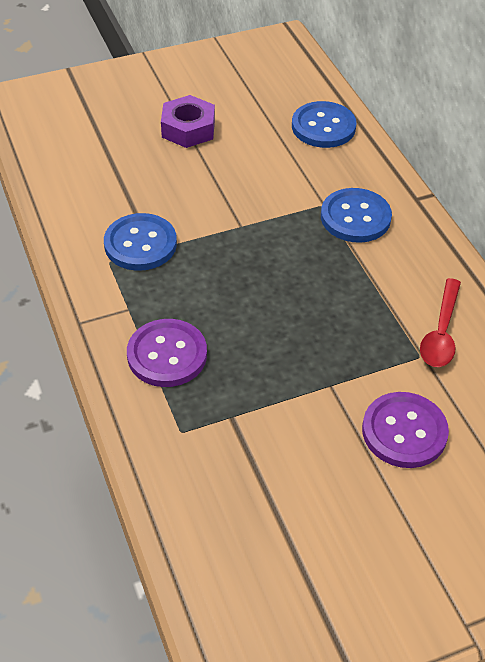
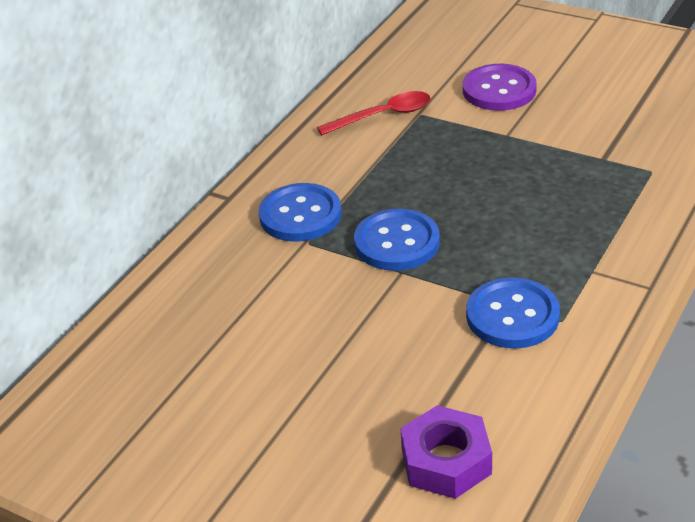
camera: 125 degrees left, 10 degrees down
purple button [127,319,207,387] -> none
purple nut [161,95,215,148] -> purple nut moved to [401,405,492,499]
blue button [292,101,357,148] -> blue button moved to [354,209,440,271]

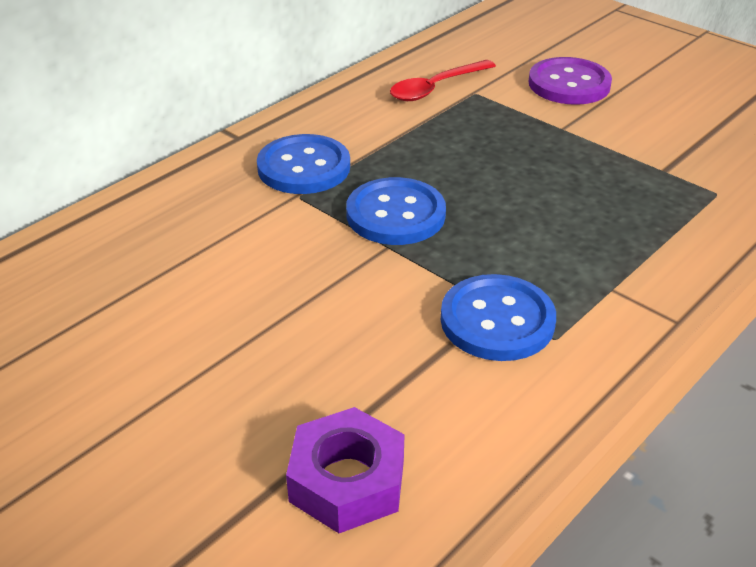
camera: 10 degrees right, 0 degrees up
red spoon [317,91,431,135] -> red spoon turned 150 degrees clockwise [390,60,496,101]

